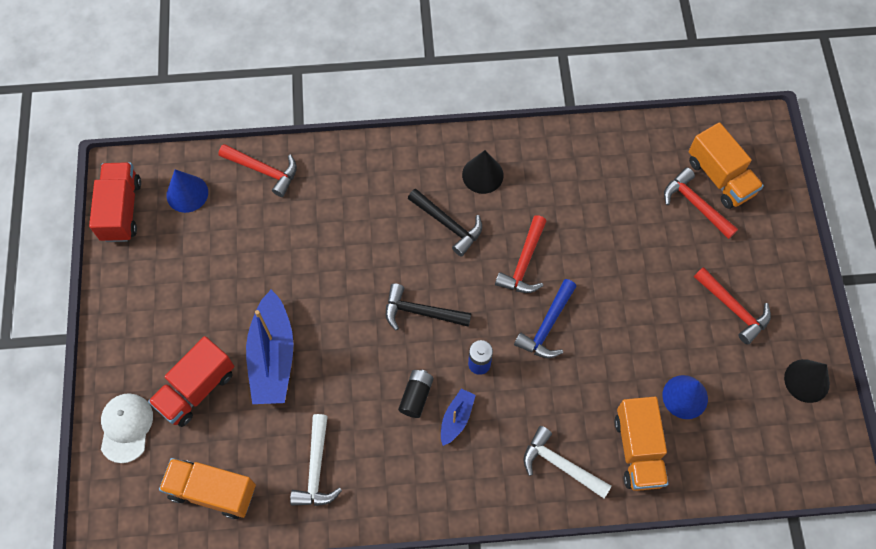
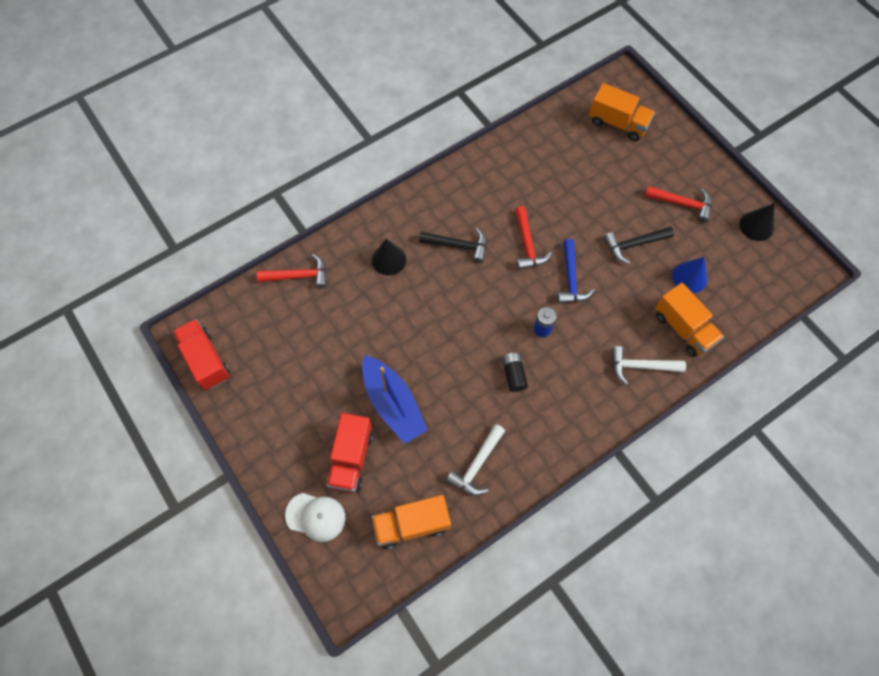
camera: 30 degrees left, 0 degrees up
white cap [101,393,153,463] -> white cap turned 135 degrees clockwise [285,493,345,542]
blue cone [166,169,208,213] -> none
white hammer [290,414,342,506] -> white hammer turned 60 degrees clockwise [446,424,505,496]
black hammer [386,283,471,331] -> black hammer moved to [604,227,674,264]
blue boat [441,388,476,446] -> none
black cone [462,150,504,194] -> black cone moved to [372,239,406,275]
red hammer [664,167,738,239] -> none

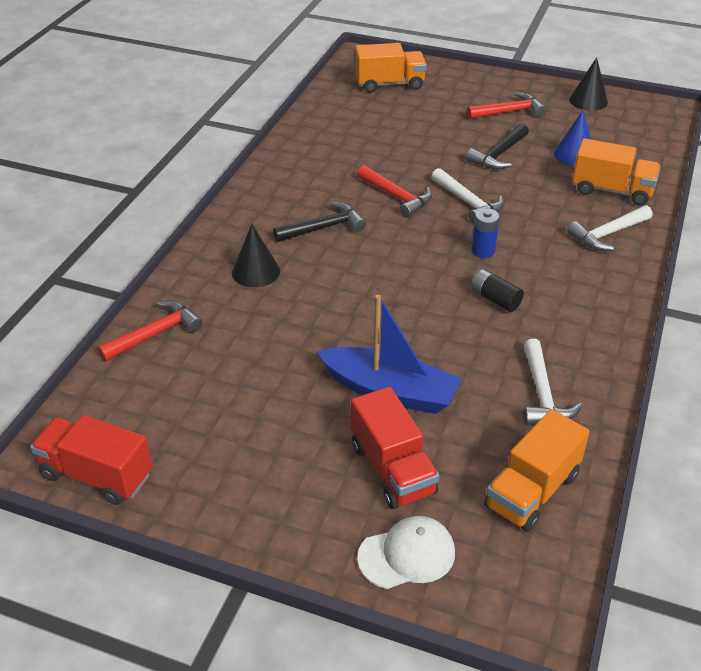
camera: 35 degrees left, 25 degrees down
blue hammer [557,239,595,303] -> white hammer [431,168,504,224]

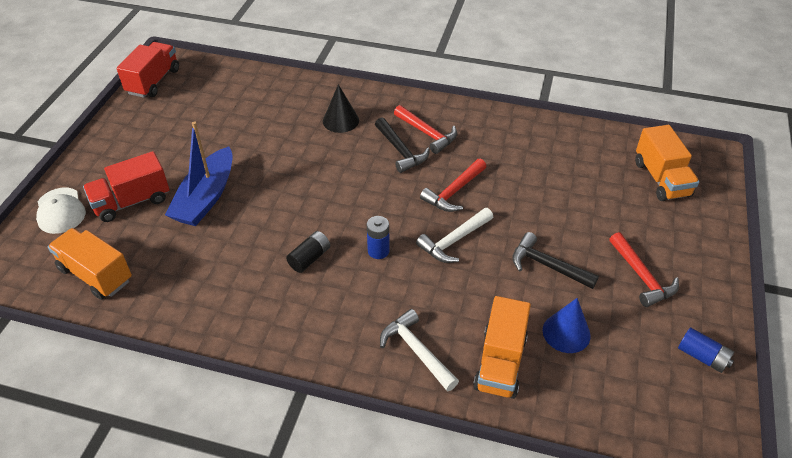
camera: 85 degrees right, 5 degrees up
red hammer [97,300,203,362] -> red hammer moved to [394,105,457,154]
white hammer [523,339,583,425] -> none
black cone [569,57,608,111] -> blue battery [678,327,734,373]

